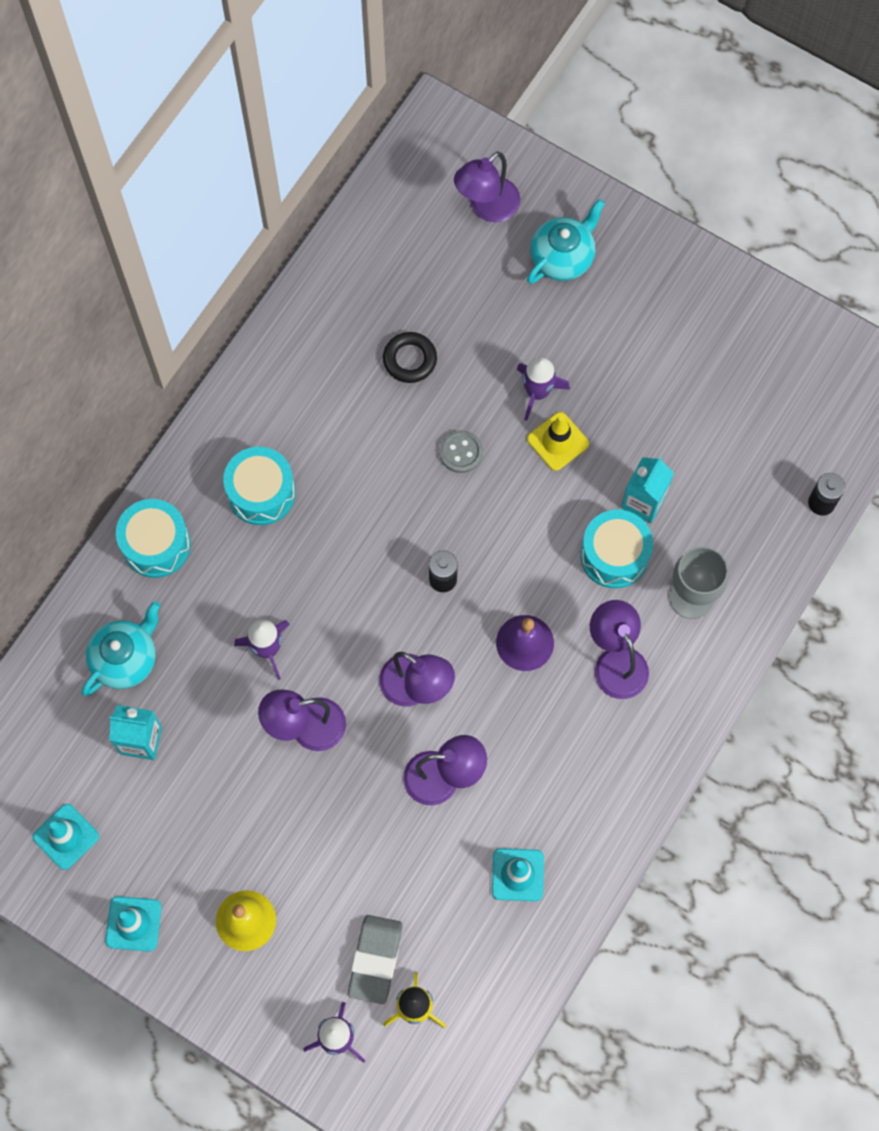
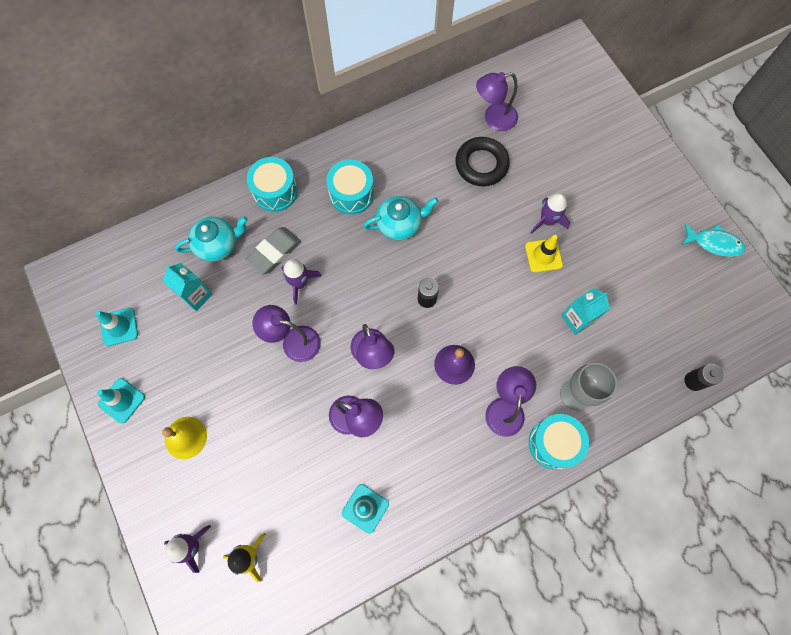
camera: 30 degrees right, 0 degrees up
grey eraser [348,915,403,1004] -> grey eraser moved to [245,227,301,275]
black ring [383,332,437,383] -> black ring [455,137,510,186], size x1.51
grey button [439,430,483,473] -> none
purple lamp [454,151,520,222] -> purple lamp moved to [476,72,518,131]
turquoise teapot [527,199,605,284] -> turquoise teapot moved to [363,196,438,240]
turquoise drum [580,510,653,588] -> turquoise drum moved to [529,414,589,470]
none -> turquoise fish [682,223,745,257]

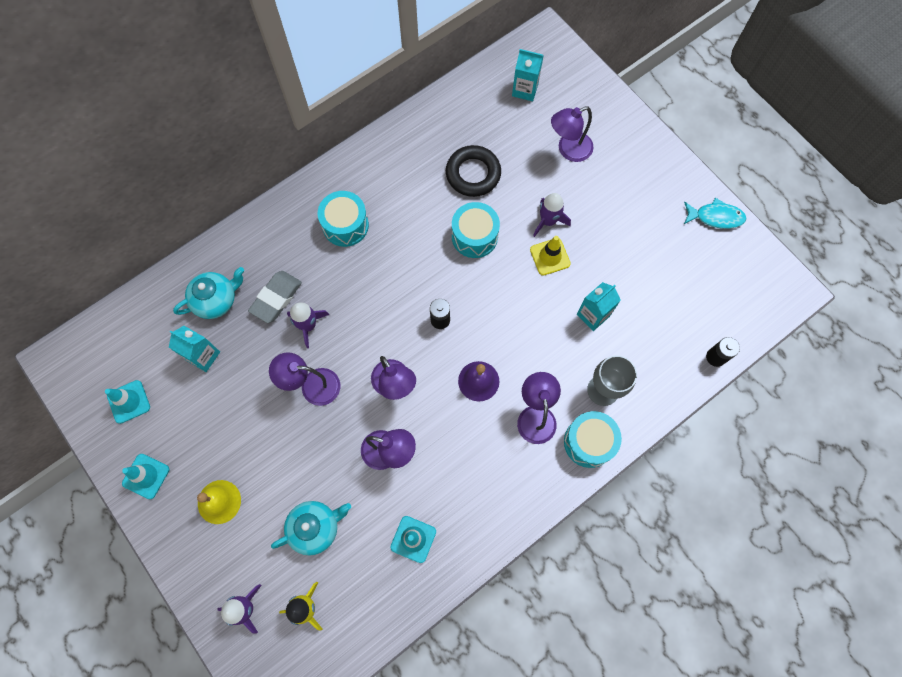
camera: 10 degrees left, 0 degrees up
turquoise drum [247,157,298,212] -> turquoise drum moved to [452,202,500,258]
turquoise teapot [363,196,438,240] -> turquoise teapot moved to [271,501,351,556]
purple lamp [476,72,518,131] -> purple lamp moved to [551,106,594,162]
none -> turquoise carton [512,49,543,101]

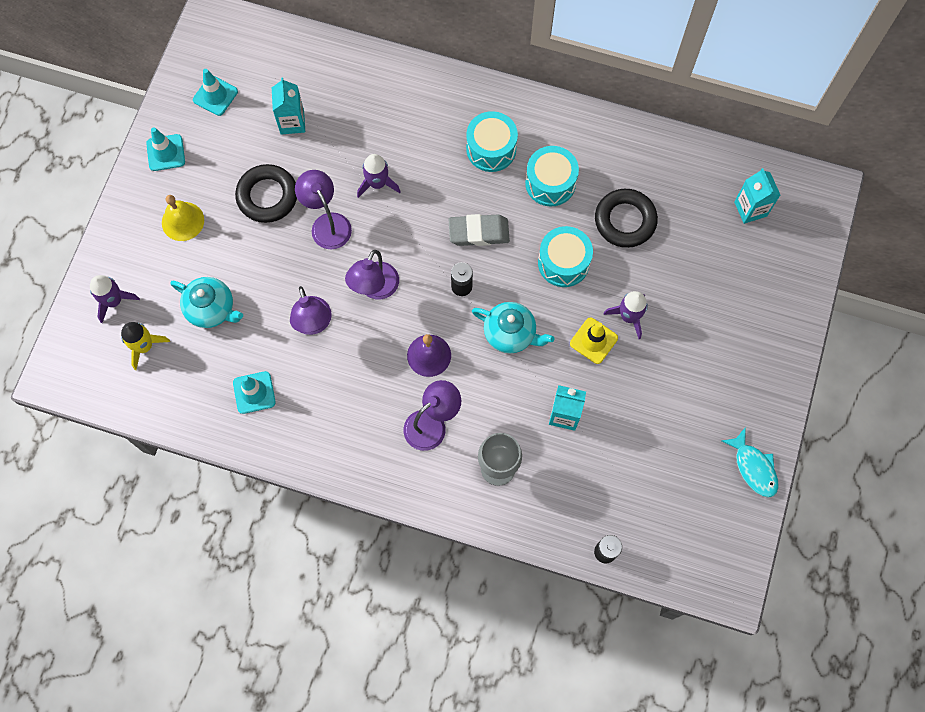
camera: 55 degrees right, 0 degrees up
turquoise teapot [173,267,244,319] -> turquoise teapot moved to [472,302,554,353]
grey eraser [248,271,302,323] -> grey eraser moved to [449,214,510,246]
purple lamp [551,106,594,162] -> none
turquoise drum [564,411,622,468] -> turquoise drum moved to [525,146,579,206]
none -> black ring [235,164,297,223]

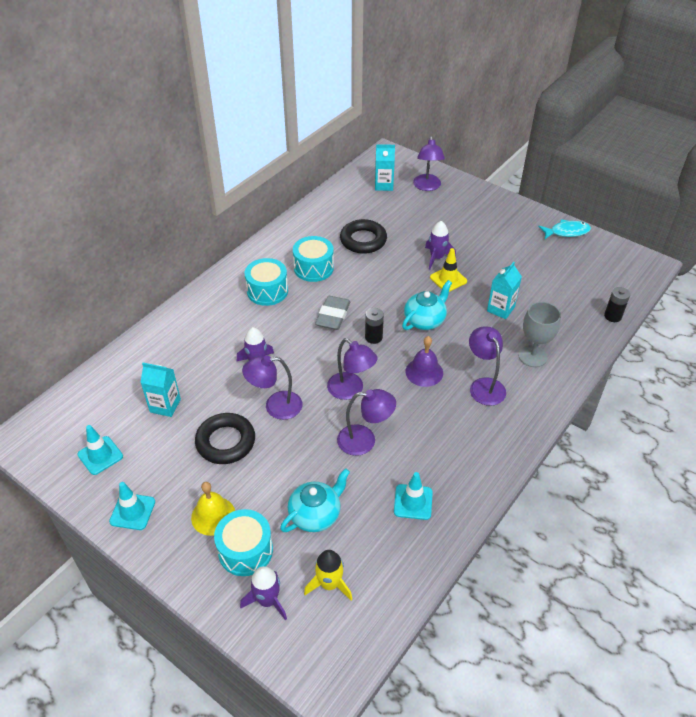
camera: 70 degrees left, 25 degrees down
turquoise drum [538,226,593,287] -> turquoise drum moved to [214,509,273,576]
none -> purple lamp [413,136,445,191]

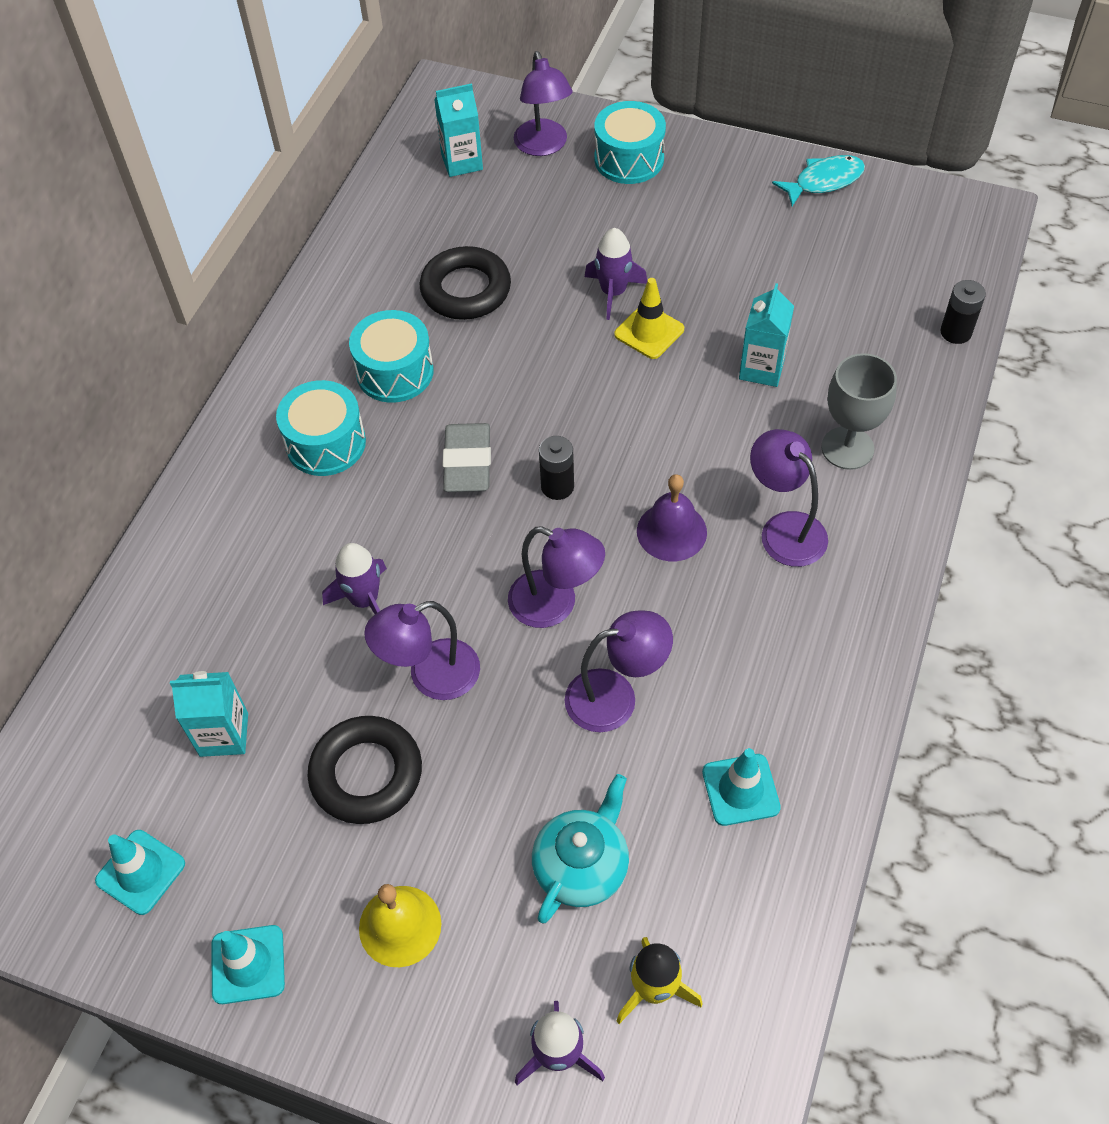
camera: 15 degrees left, 10 degrees up
turquoise drum [214,509,273,576] -> turquoise drum moved to [594,101,666,184]
turquoise teapot [402,280,452,330] -> none

